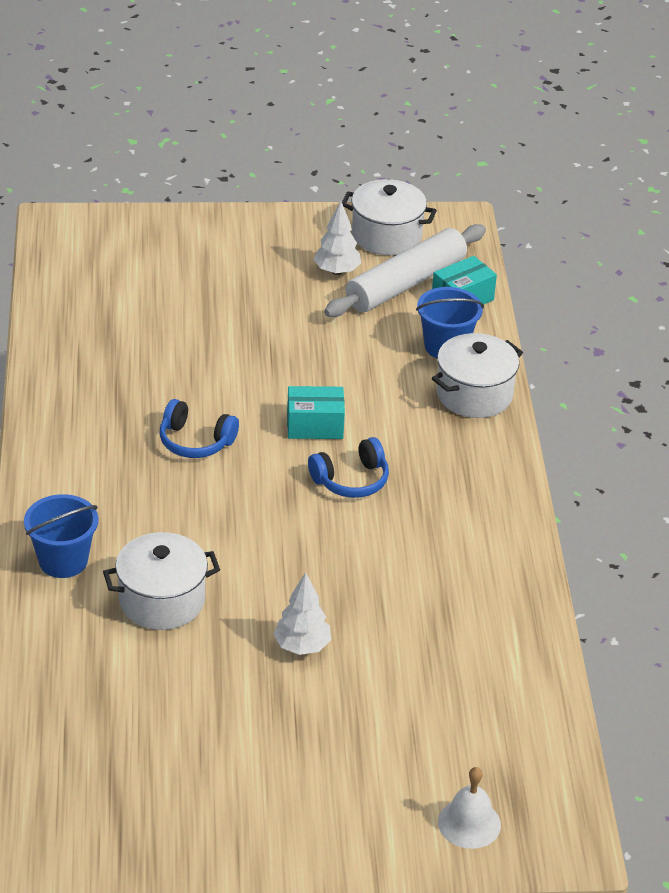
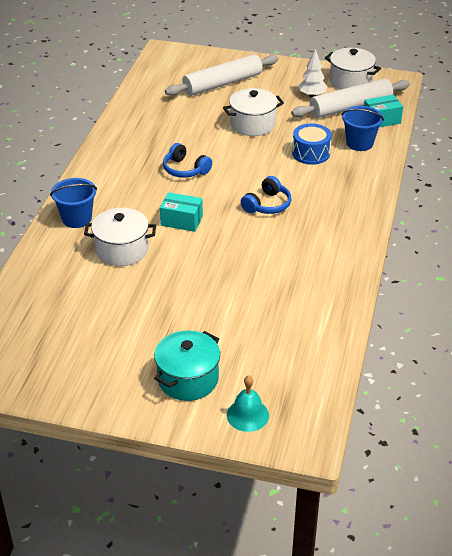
camera: 20 degrees right, 0 degrees up
white tree [273,572,331,655] -> none
turquoise box [287,386,345,439] -> turquoise box moved to [160,192,203,232]
blue headphones [308,437,389,498] -> blue headphones turned 45 degrees counterclockwise [241,176,292,214]
white pot [432,333,523,418] -> white pot moved to [223,88,284,136]
white bell [438,767,501,849] -> turquoise bell [227,376,269,432]
none -> turquoise pot [154,330,220,401]
none -> white rolling pin [165,54,278,96]
none -> blue drum [292,123,332,165]

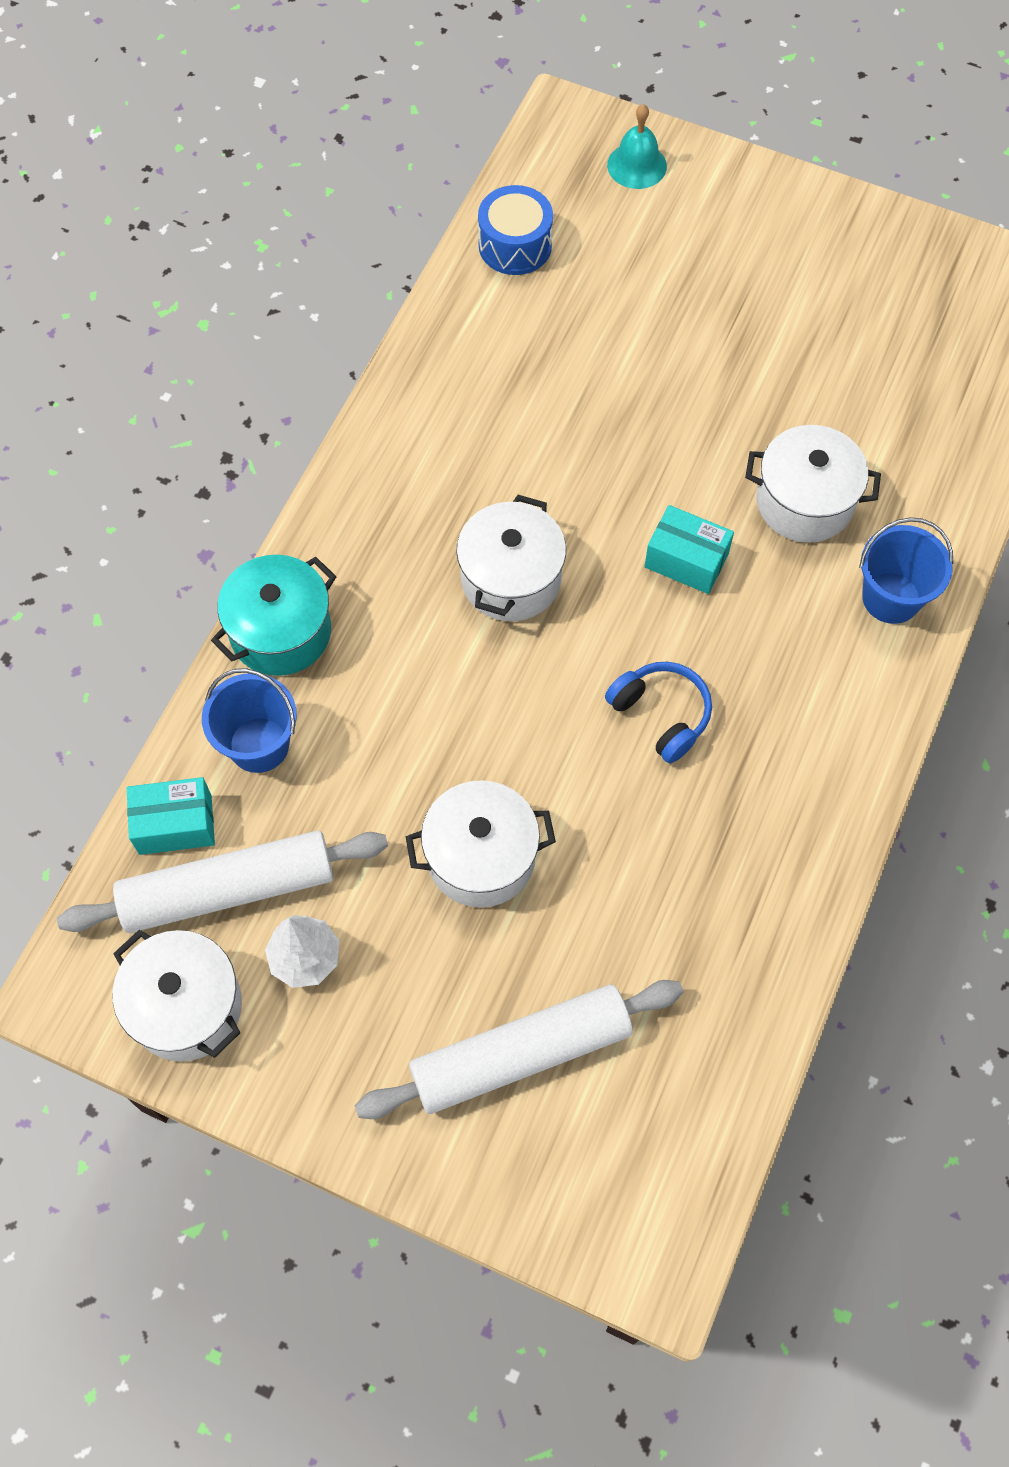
camera: 170 degrees left, 25 degrees up
turquoise pot [154,330,220,401] -> turquoise pot moved to [211,555,337,676]
blue headphones [241,176,292,214] -> white pot [457,495,566,621]
blue drum [292,123,332,165] -> blue drum moved to [478,185,553,275]

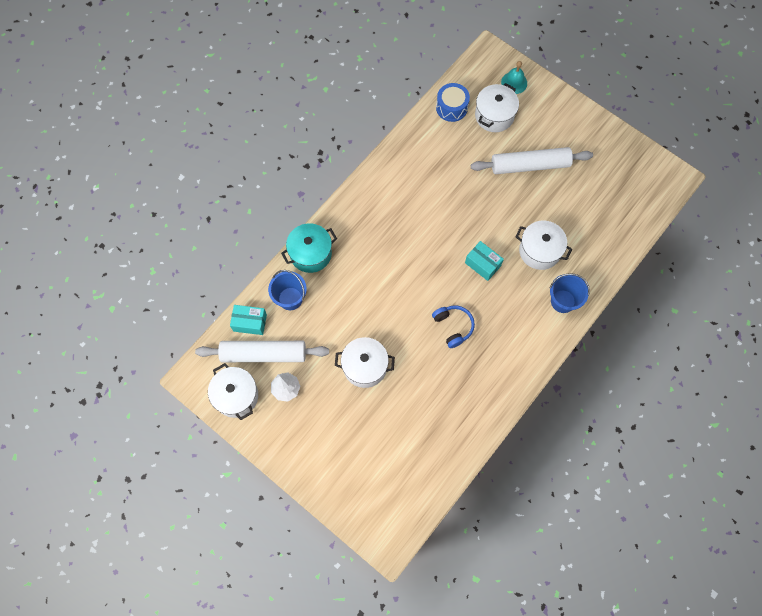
camera: 15 degrees right, 5 degrees up
white rolling pin [355,980,683,1119] -> white rolling pin moved to [471,147,593,174]
white pot [457,495,566,621] -> white pot moved to [475,83,519,132]

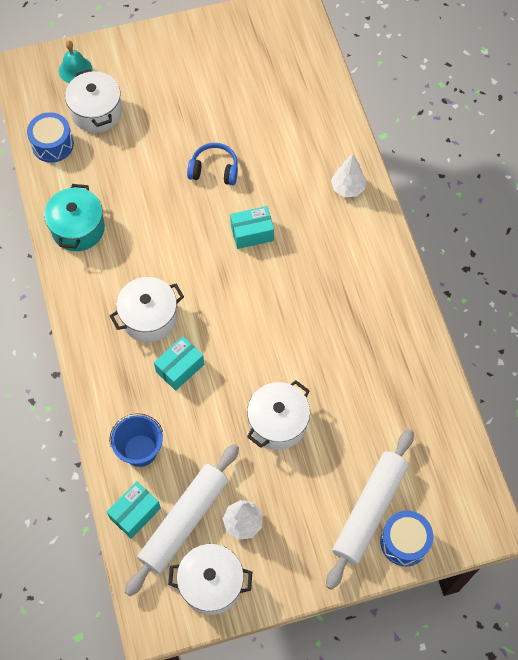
camera: 55 degrees left, 5 degrees down
turquoise pot [281,223,337,273] -> turquoise pot moved to [44,184,105,251]
blue headphones [432,305,475,348] -> blue headphones moved to [187,143,238,185]
white rolling pin [471,147,593,174] -> white rolling pin moved to [326,429,414,590]
white pot [515,221,572,270] -> white pot moved to [110,277,184,342]
blue bucket [550,273,590,313] -> white tree [331,154,366,197]
none -> turquoise box [154,336,204,391]
none -> blue drum [380,511,433,566]

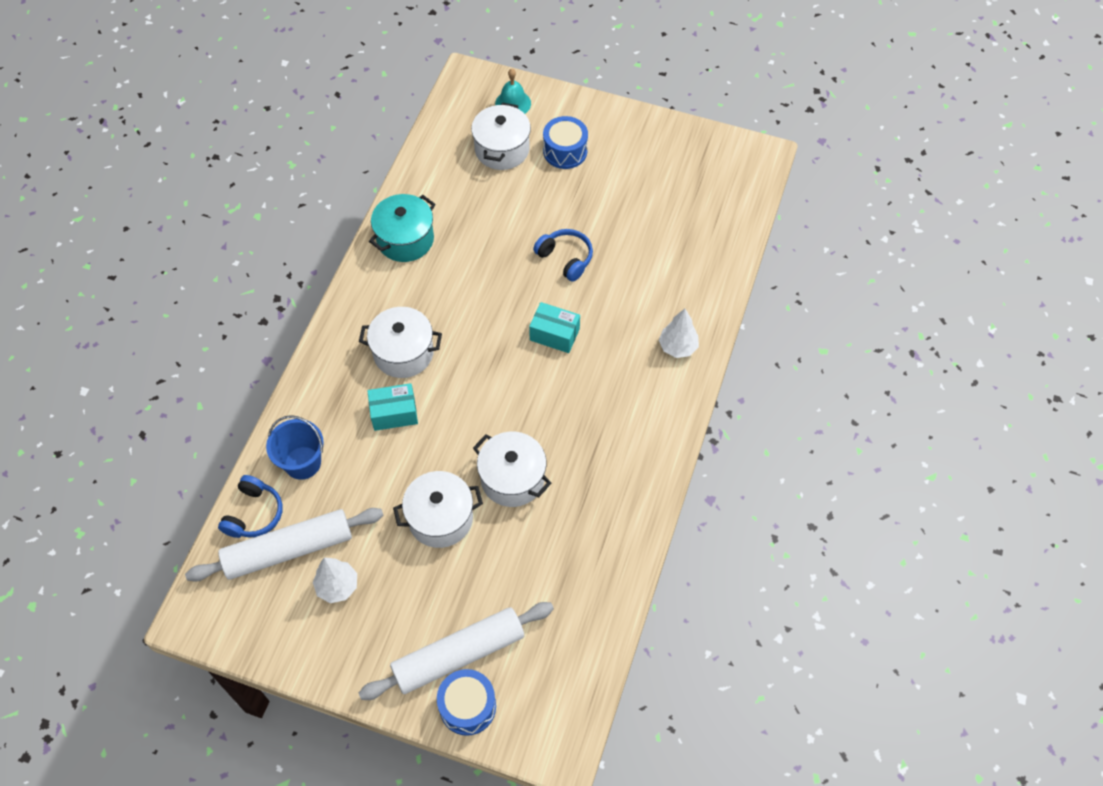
camera: 35 degrees right, 5 degrees down
blue drum [27,112,74,163] -> blue drum moved to [543,116,588,169]
turquoise box [107,481,161,539] -> blue headphones [218,475,283,538]
white pot [168,544,252,615] -> white pot moved to [473,432,551,507]

